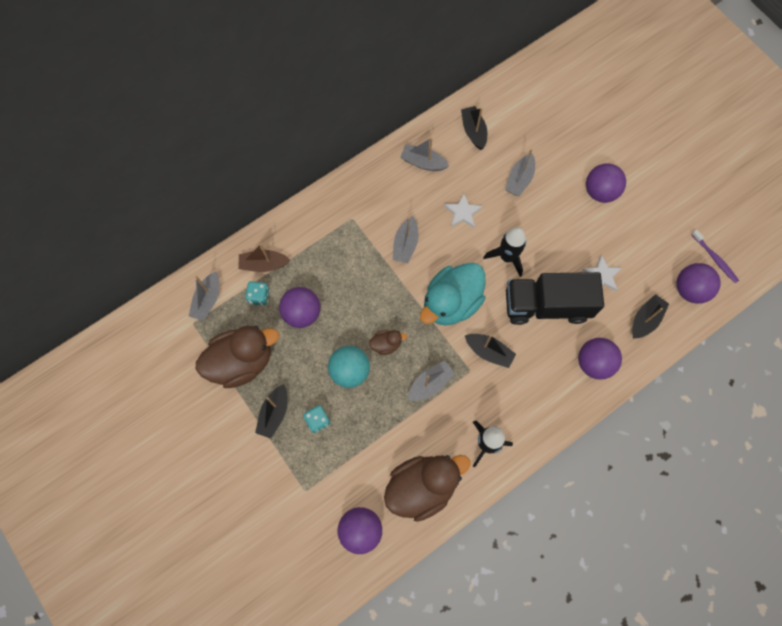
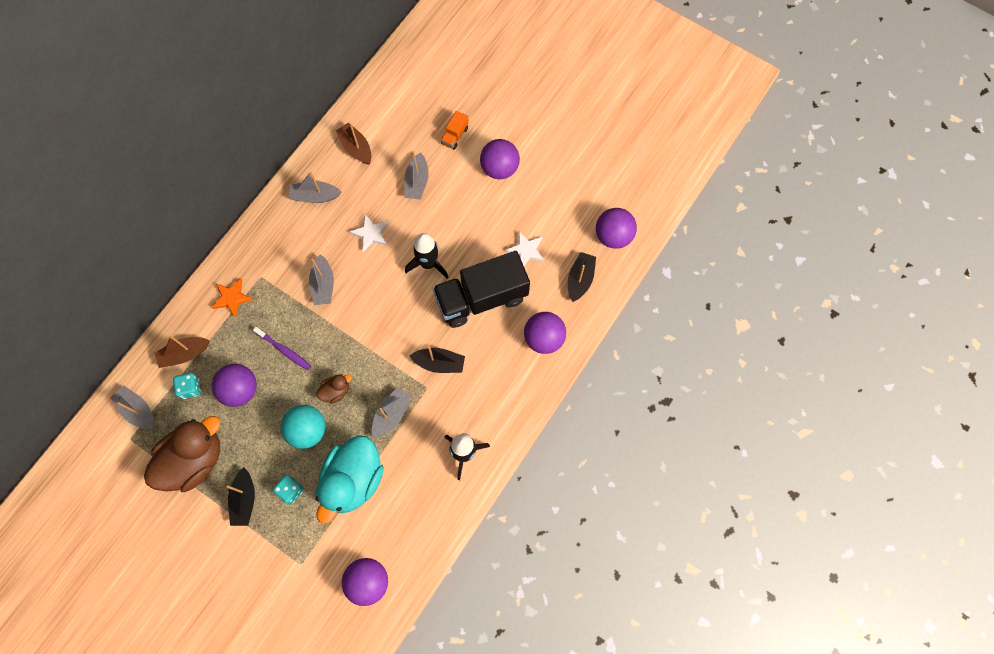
camera: 20 degrees left, 0 degrees up
grey boat [189,272,219,321] -> grey boat turned 135 degrees clockwise [110,385,154,429]
brown duck [384,455,471,522] -> none
turquoise duck [420,263,486,326] -> turquoise duck moved to [316,435,384,524]
black boat [461,106,487,150] -> brown boat [336,122,371,165]
purple toothbrush [691,230,739,283] -> purple toothbrush moved to [253,327,311,370]
none -> orange star [212,278,253,318]
none -> orange truck [441,111,469,150]

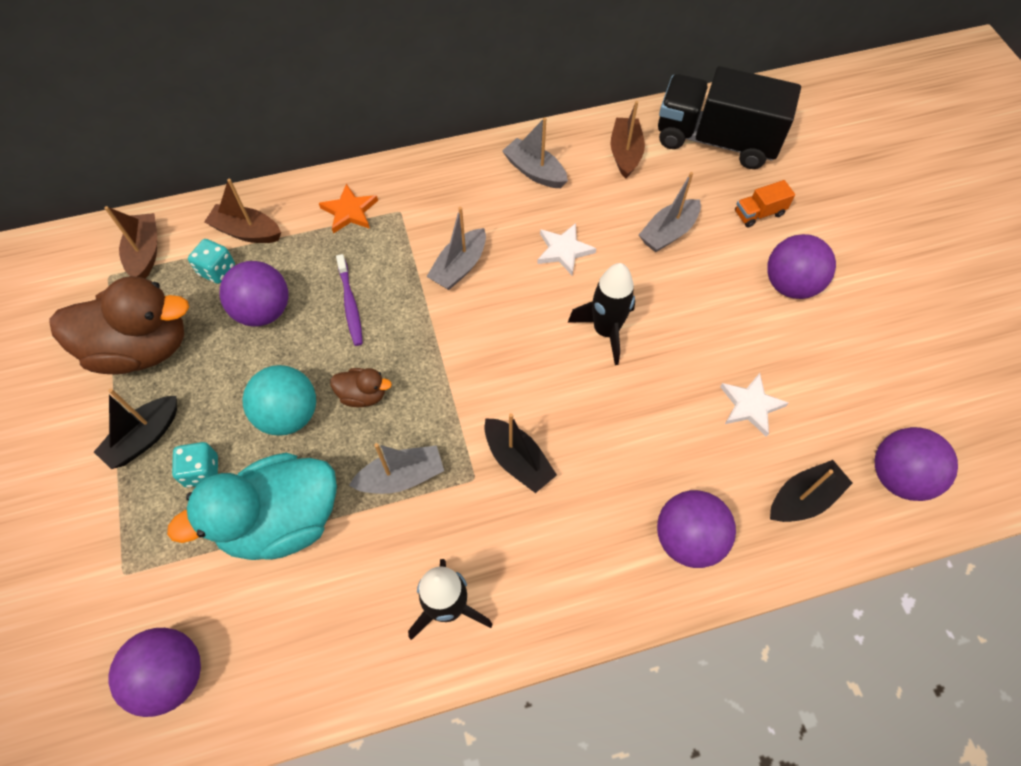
camera: 40 degrees right, 10 degrees down
grey boat [110,385,154,429] -> brown boat [104,206,157,279]
black truck [432,251,530,328] -> black truck moved to [658,66,801,169]

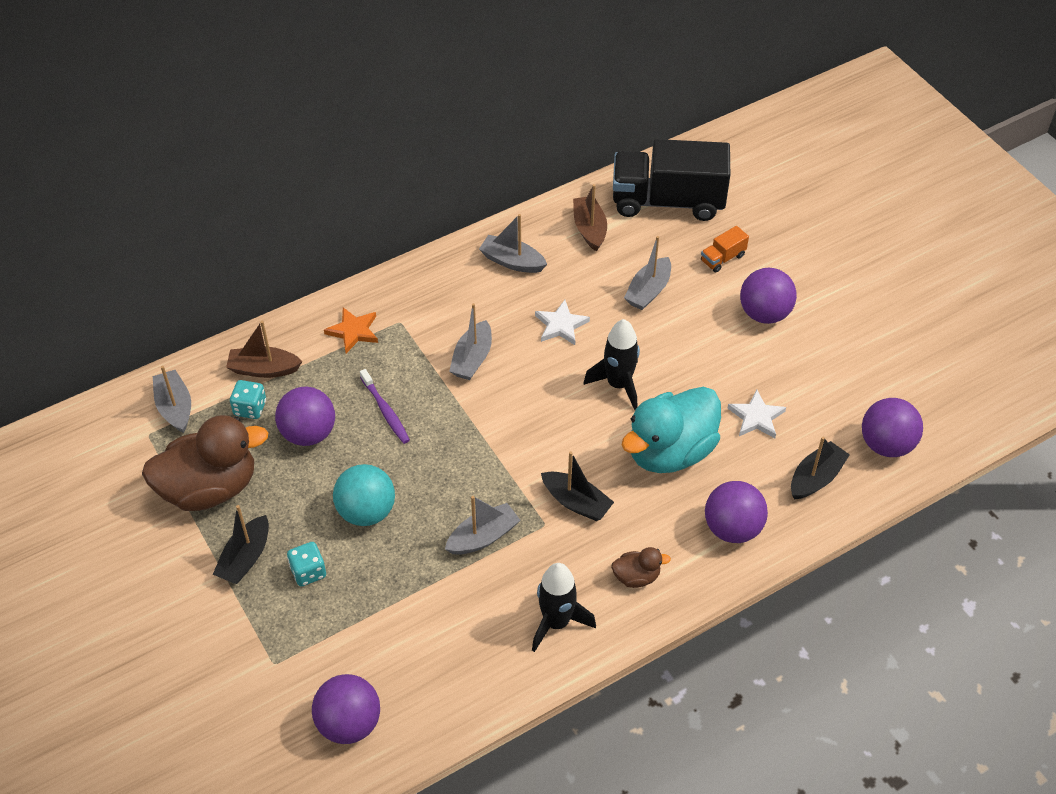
camera: 15 degrees left, 10 degrees down
brown boat [104,206,157,279] -> grey boat [153,366,191,433]
turquoise duck [167,453,337,560] -> turquoise duck moved to [622,387,721,473]
brown duck [330,368,392,407] -> brown duck moved to [611,547,671,588]

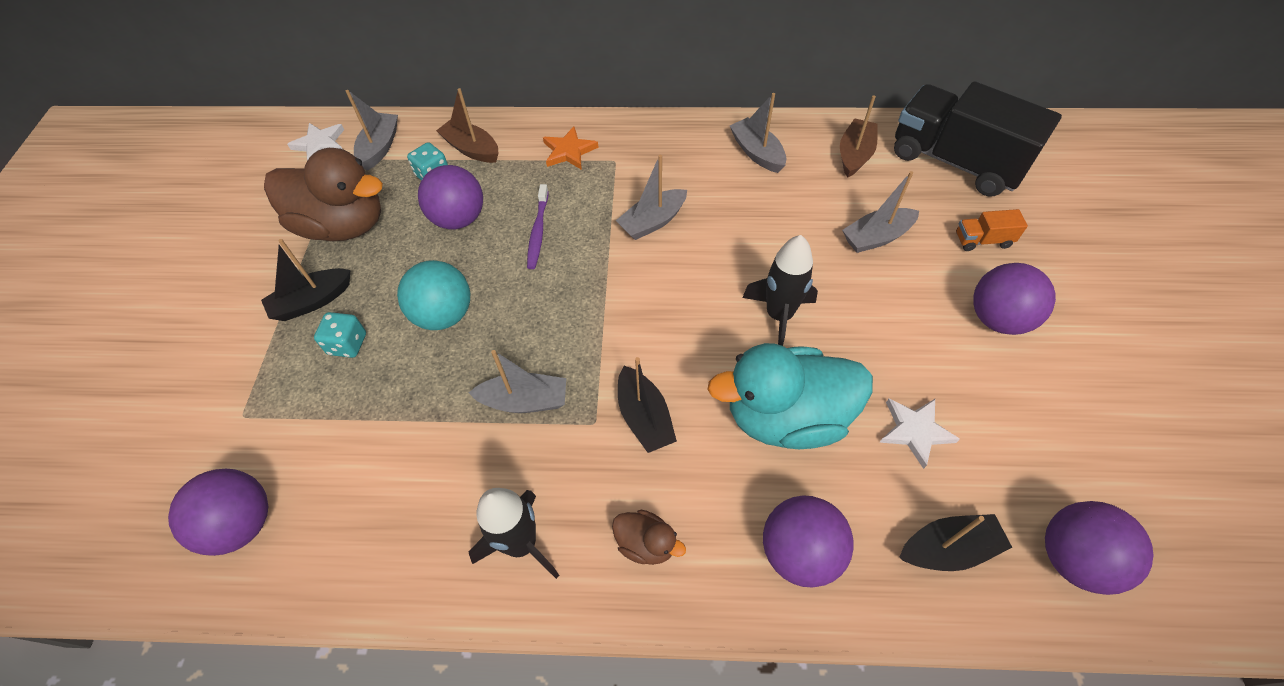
camera: 35 degrees right, 5 degrees up
white star [535,300,590,345] -> white star moved to [287,123,344,161]

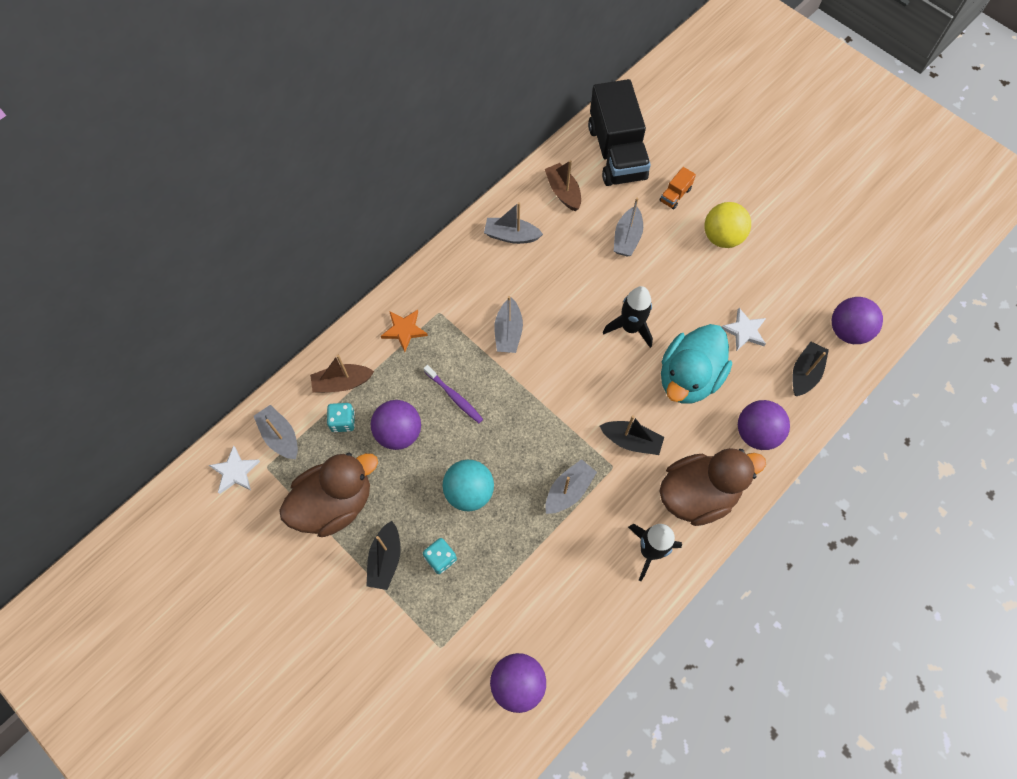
camera: 50 degrees left, 10 degrees up
brown duck [612,510,686,565] -> brown duck [659,448,766,526], size x2.24
black truck [894,81,1062,197] -> black truck turned 90 degrees counterclockwise [588,79,651,186]
purple ball [973,263,1056,335] -> yellow ball [705,202,751,248]

